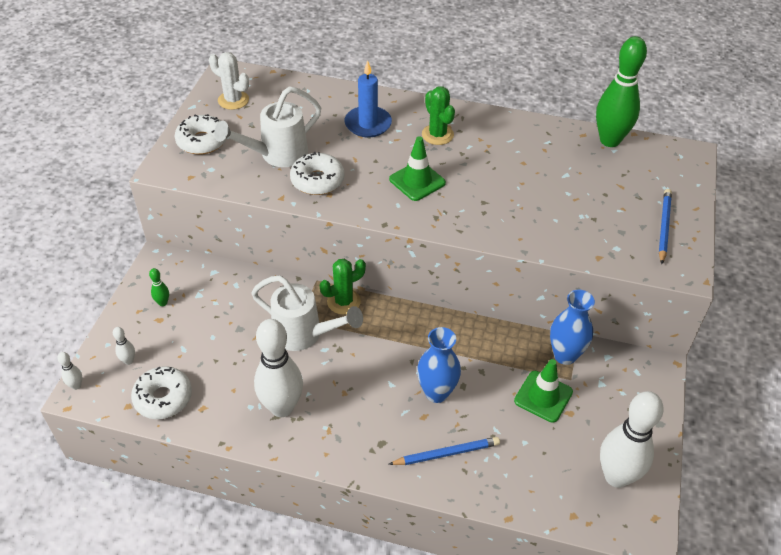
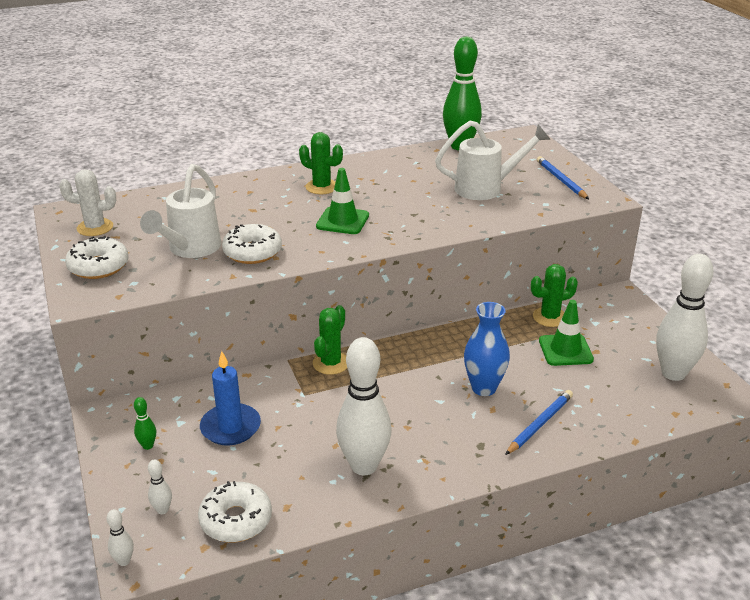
camera: 35 degrees left, 15 degrees down
white watering can [251,275,363,351] -> white watering can moved to [435,121,551,200]
blue candle [344,61,392,137] -> blue candle moved to [200,351,261,445]
blue vase [550,290,595,365] -> green cactus [531,264,578,327]

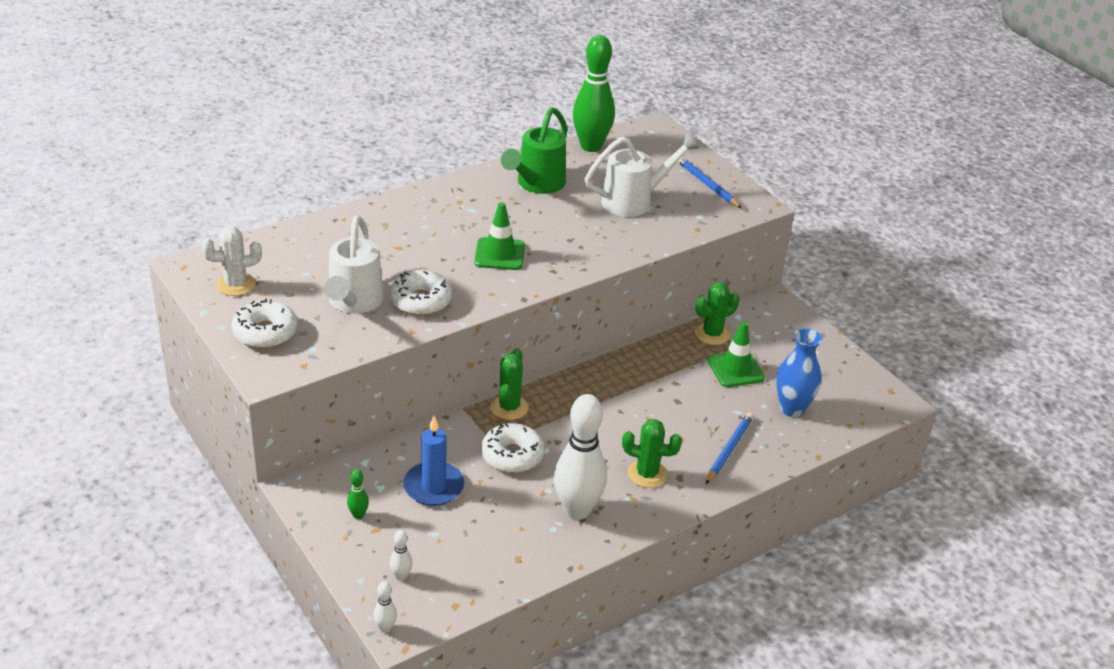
camera: 15 degrees left, 5 degrees up
white donut [198,481,272,543] -> white donut moved to [481,423,544,473]
green cactus [299,132,343,194] -> green cactus moved to [622,419,682,488]
blue vase [464,302,510,396] -> blue vase moved to [776,328,822,417]
white bowling pin [656,254,714,381] -> none
none -> green watering can [501,107,568,194]

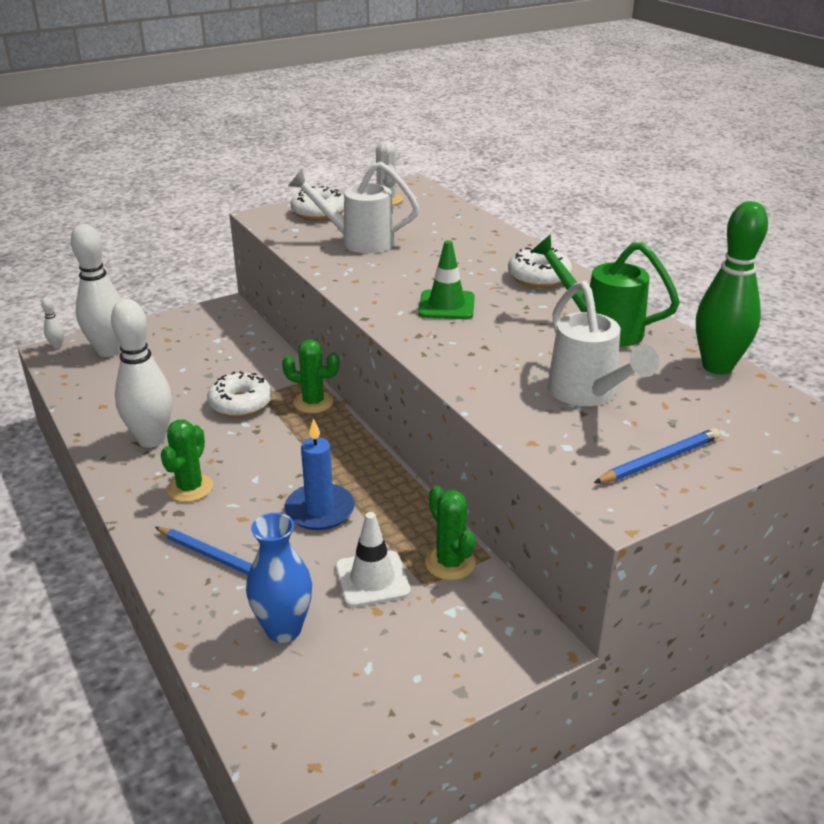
camera: 95 degrees right, 5 degrees down
green bowling pin [347,469,369,519] -> none
white donut [390,270,452,316] -> white donut moved to [508,247,572,288]
white bowling pin [390,530,412,581] -> white bowling pin [71,224,122,357], size x2.46
blue candle [403,416,464,506] -> blue candle moved to [284,418,355,530]
green traffic cone [708,321,765,387] -> white traffic cone [336,512,411,607]

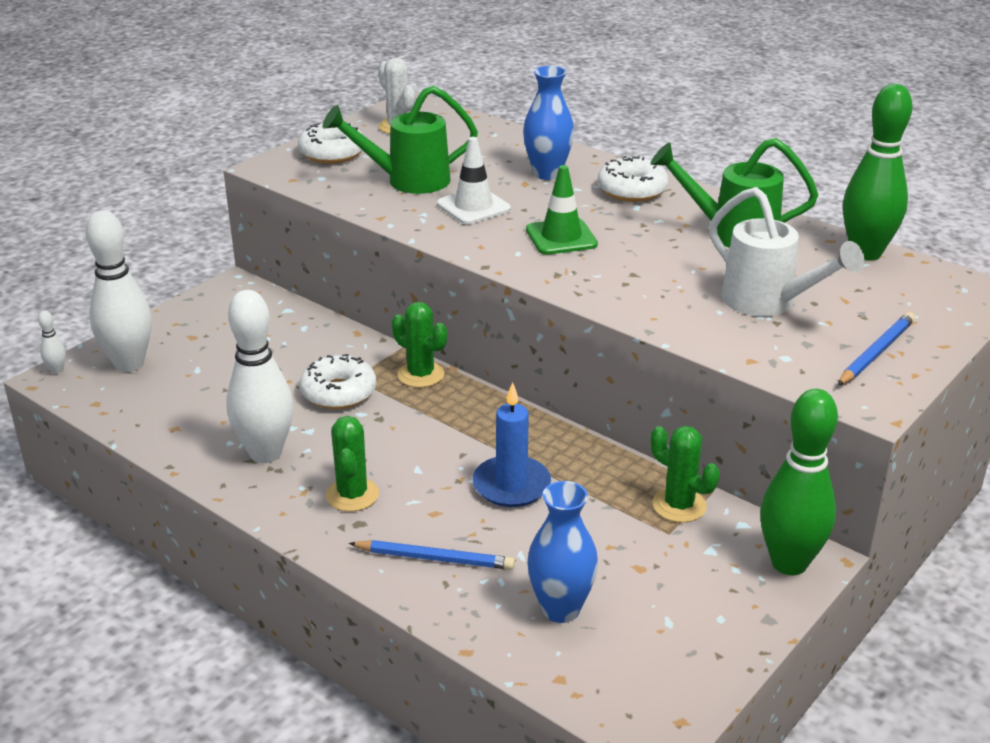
camera: 20 degrees left, 0 degrees up
green cactus [282,339,340,413] -> green cactus turned 45 degrees clockwise [392,302,447,388]
white watering can [288,162,419,253] -> green watering can [323,86,478,194]
white traffic cone [336,512,411,607] -> white traffic cone moved to [437,137,511,224]
none -> blue vase [523,66,574,180]
none -> green bowling pin [760,389,838,575]

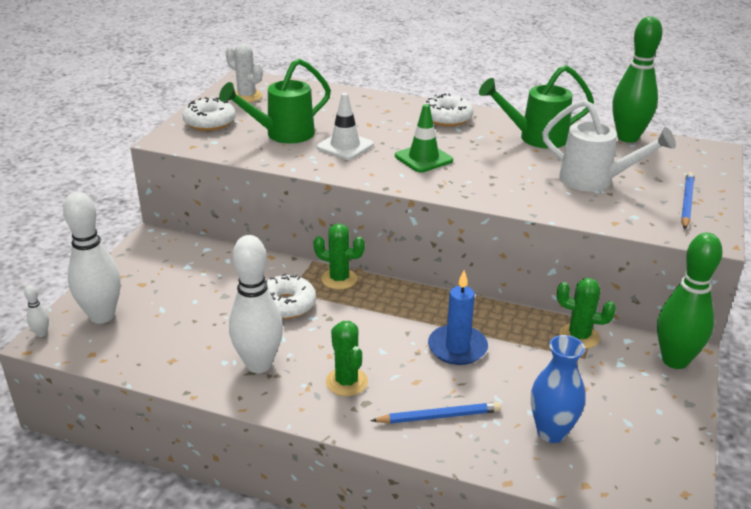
camera: 20 degrees left, 0 degrees up
blue vase [523,66,574,180] -> none

